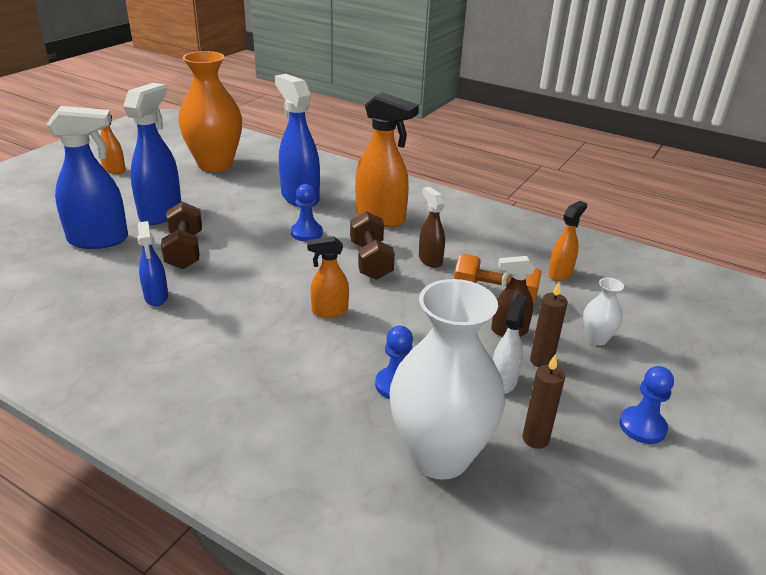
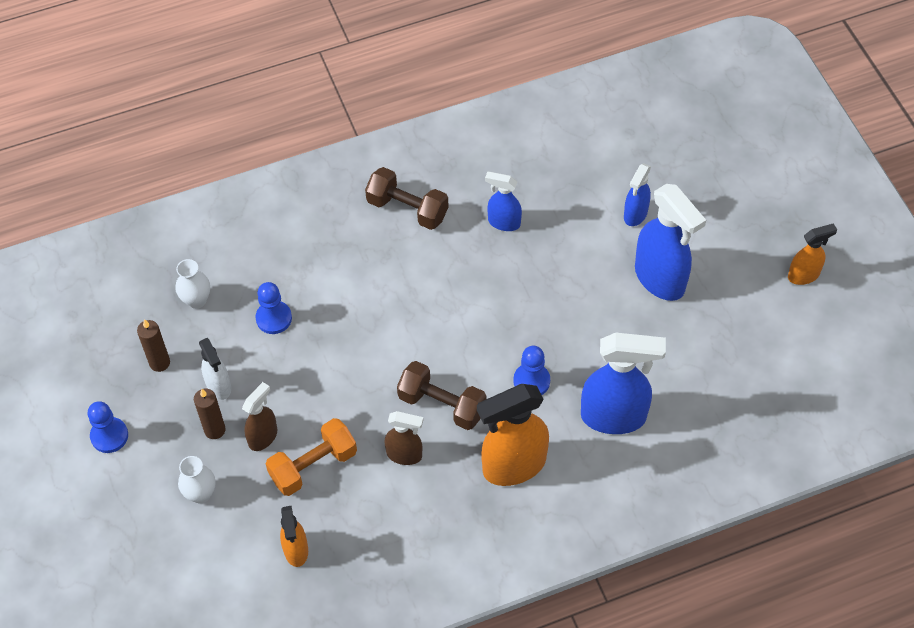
camera: 130 degrees right, 25 degrees up
blue spray bottle [47,106,128,249] -> blue spray bottle [624,163,651,226], size x0.55
brown dumbbell [161,201,202,269] -> brown dumbbell moved to [365,167,449,230]
orange vase [178,51,242,172] -> none
orange spray bottle [307,237,349,318] -> none
white vase [389,279,505,480] -> white vase [175,259,210,309], size x0.43

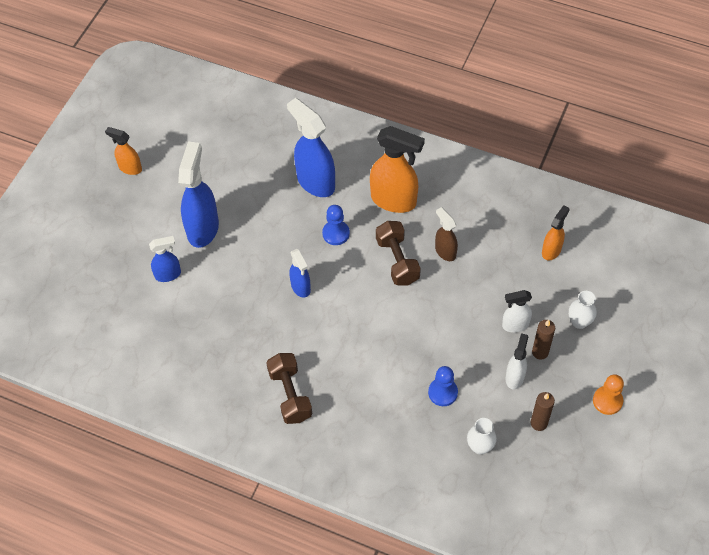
camera: 135 degrees left, 0 degrees up
blue pawn [88,401,128,453] -> orange pawn [593,374,624,415]
brown spray bottle [242,382,277,451] -> white spray bottle [502,290,532,333]
orange dumbbell [266,418,357,496] -> none
blue spray bottle [485,172,522,231] -> blue spray bottle moved to [289,249,311,298]

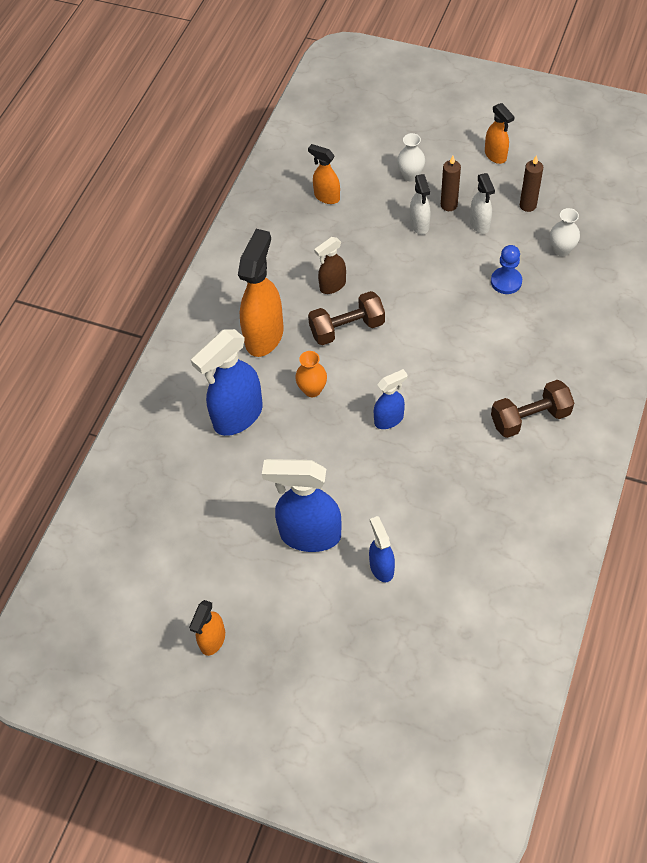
camera: 90 degrees left, 0 degrees up
blue pawn [322,205,350,245] -> orange vase [295,351,327,397]
white spray bottle [506,333,528,390] -> white spray bottle turned 120 degrees counterclockwise [470,173,495,234]
orange pawn [593,374,624,415] -> orange spray bottle [485,103,514,164]

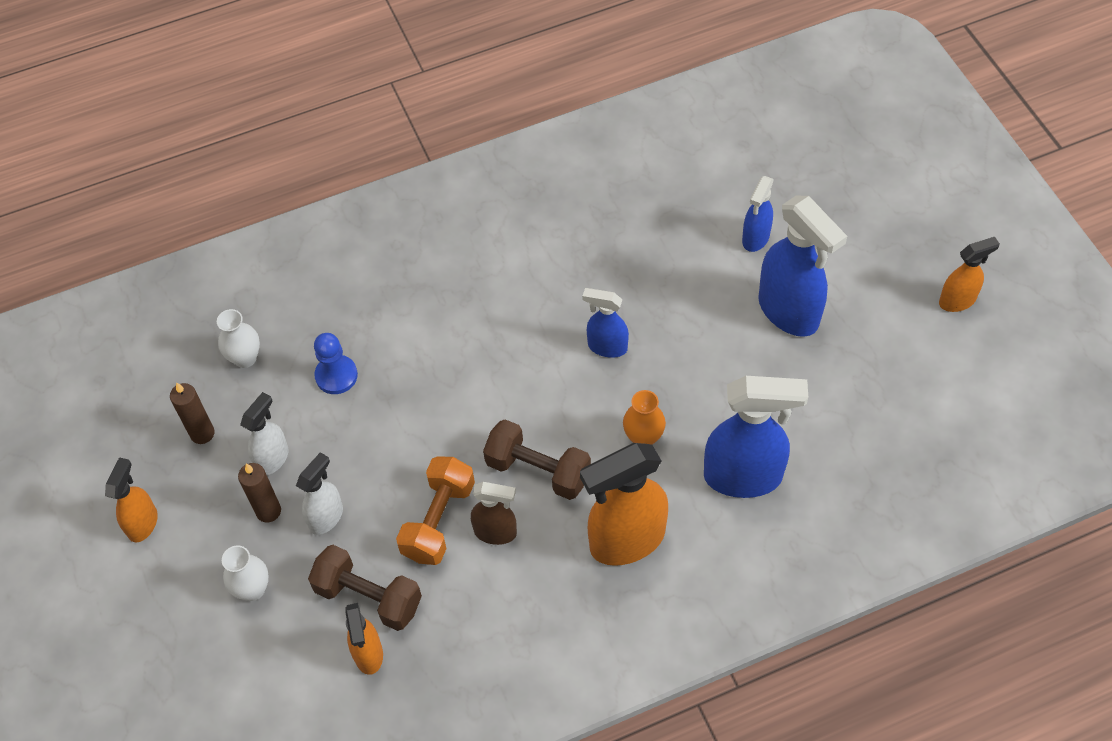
camera: 135 degrees left, 0 degrees up
brown dumbbell [491,380,574,438] -> brown dumbbell moved to [308,545,422,631]
none -> orange dumbbell [396,456,475,565]

